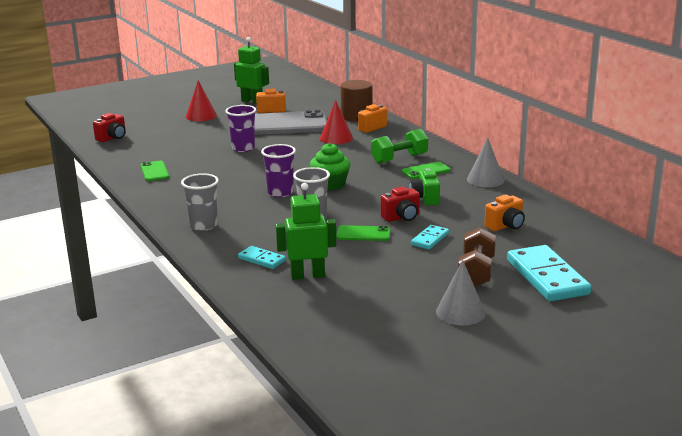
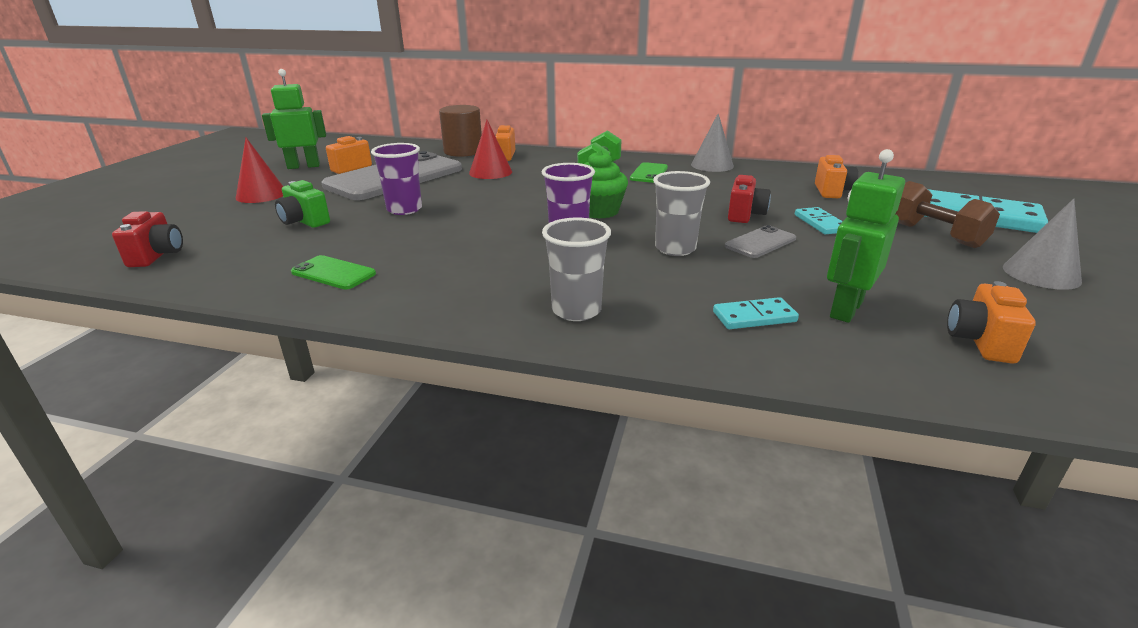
camera: 45 degrees left, 5 degrees up
green phone [336,225,390,241] -> grey phone [725,225,796,258]
green camera [409,168,440,205] -> green camera moved to [275,180,330,228]
none -> orange camera [947,281,1036,364]

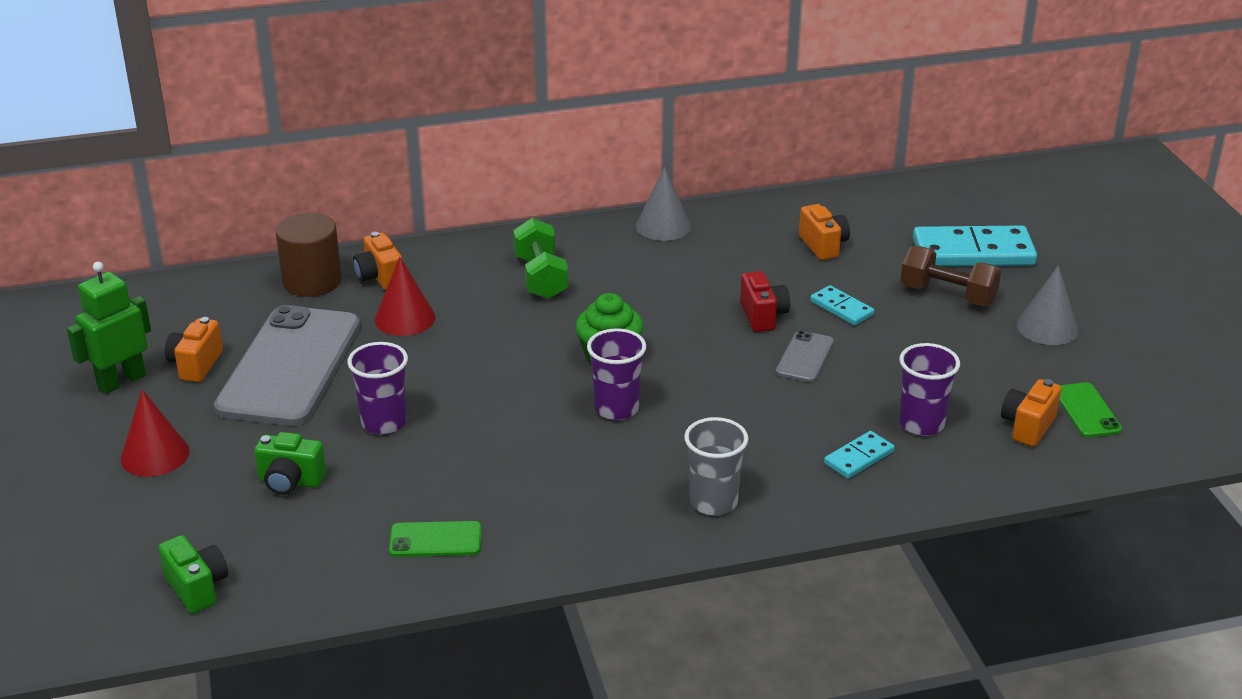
camera: 30 degrees left, 5 degrees up
red camera [112,211,183,267] -> green camera [159,535,228,613]
green phone [630,162,668,183] -> green phone moved to [1059,382,1122,438]
grey cup [653,171,710,256] -> none
green robot [827,149,905,323] -> purple cup [899,343,960,436]
orange camera [947,281,1036,364] -> orange camera turned 45 degrees clockwise [1001,379,1061,447]

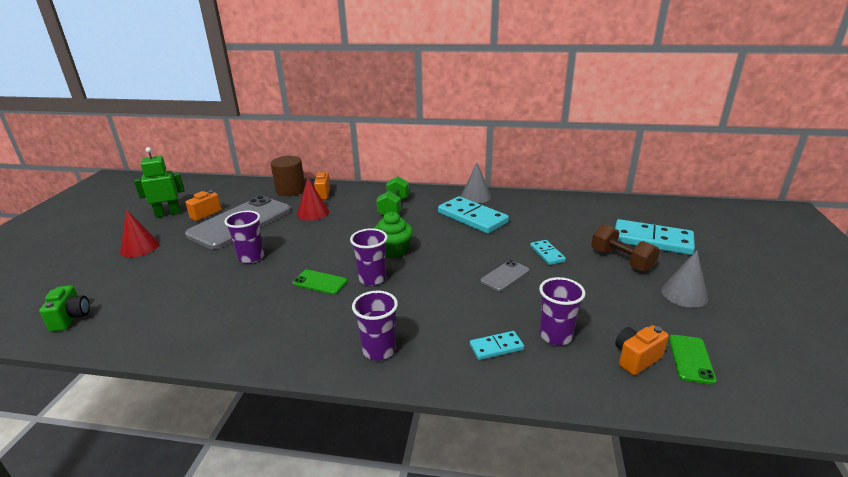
camera: 25 degrees right, 5 degrees down
green camera [254,432,326,495] -> none
green phone [389,521,482,557] -> green phone moved to [293,270,347,295]
grey cup [684,417,749,515] -> purple cup [352,291,398,360]
red camera [740,271,790,332] -> none
orange camera [799,204,850,260] -> none
none -> turquoise domino [438,196,509,234]

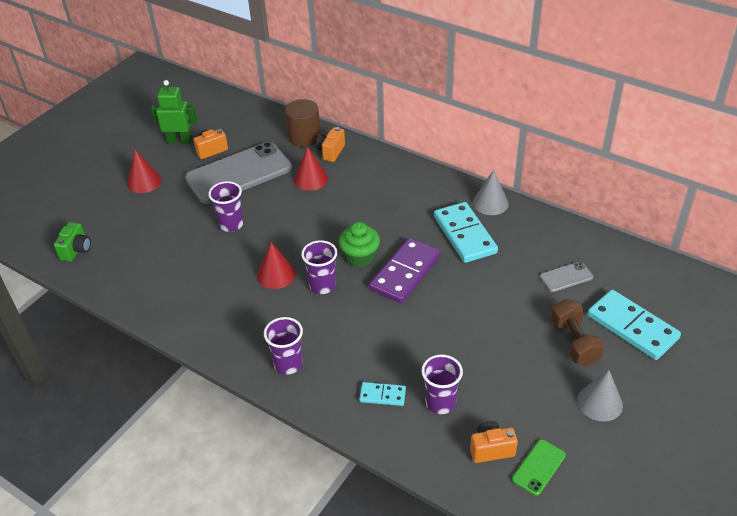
camera: 25 degrees right, 15 degrees up
green phone [293,270,347,295] -> red cone [257,242,295,289]
green dumbbell [376,176,409,215] -> none
grey phone [481,260,529,291] -> grey phone moved to [540,262,593,292]
turquoise domino [530,240,566,265] -> none
none -> purple domino [369,238,441,303]

